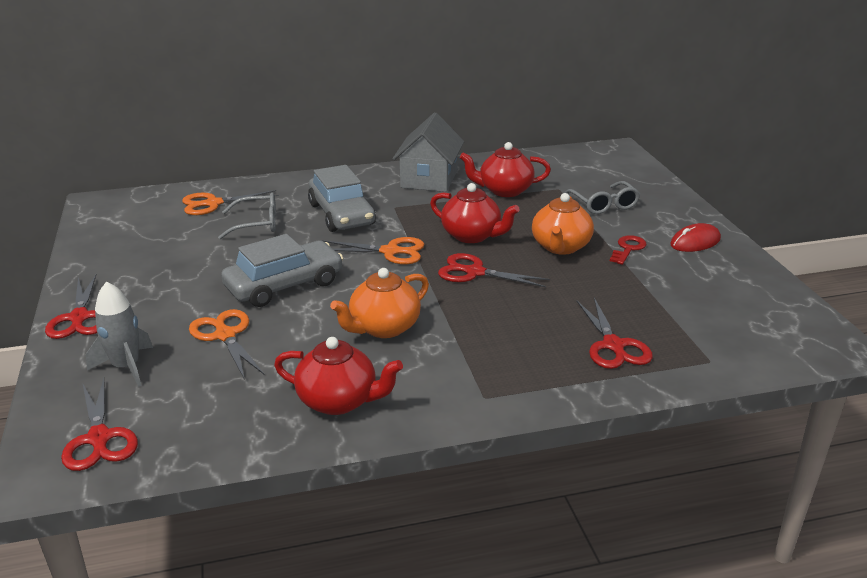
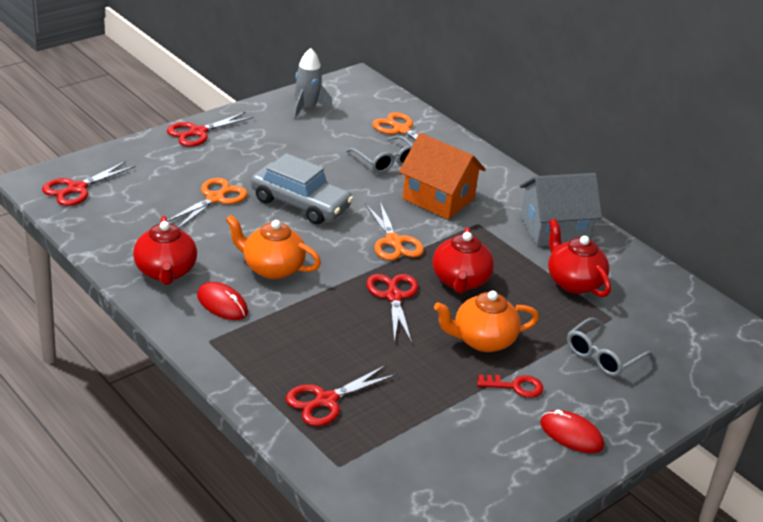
camera: 60 degrees right, 5 degrees up
grey rocket [86,281,153,387] -> grey rocket moved to [293,48,333,119]
grey car [308,165,376,232] -> orange house [399,133,486,219]
none -> red mouse [197,282,248,320]

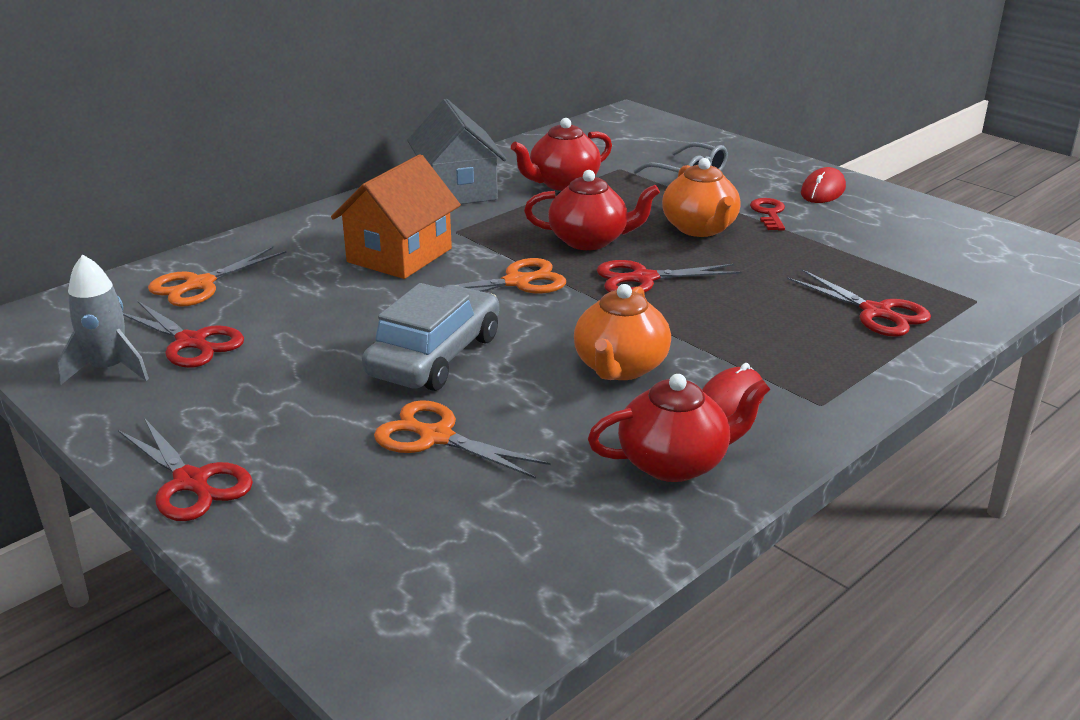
camera: 90 degrees left, 5 degrees down
red scissors [42,161,135,206] -> red scissors moved to [123,301,244,368]
grey glasses [346,135,413,173] -> none

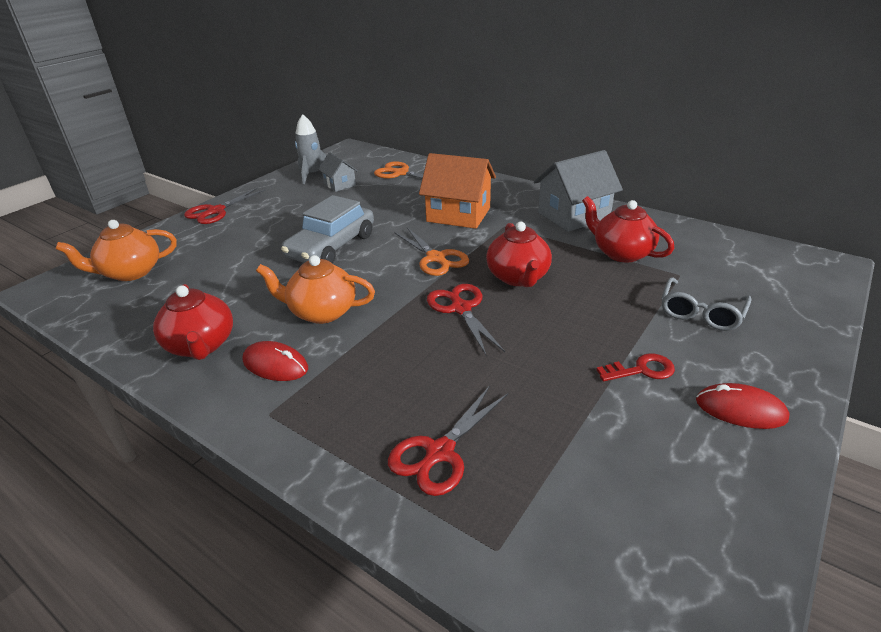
camera: 80 degrees right, 5 degrees up
red scissors [123,301,244,368] -> grey house [318,152,358,192]
grey car [362,283,499,391] -> grey car turned 105 degrees clockwise [281,195,374,263]
orange scissors [374,400,551,479] -> none
orange teapot [662,158,740,237] -> orange teapot moved to [56,220,177,281]

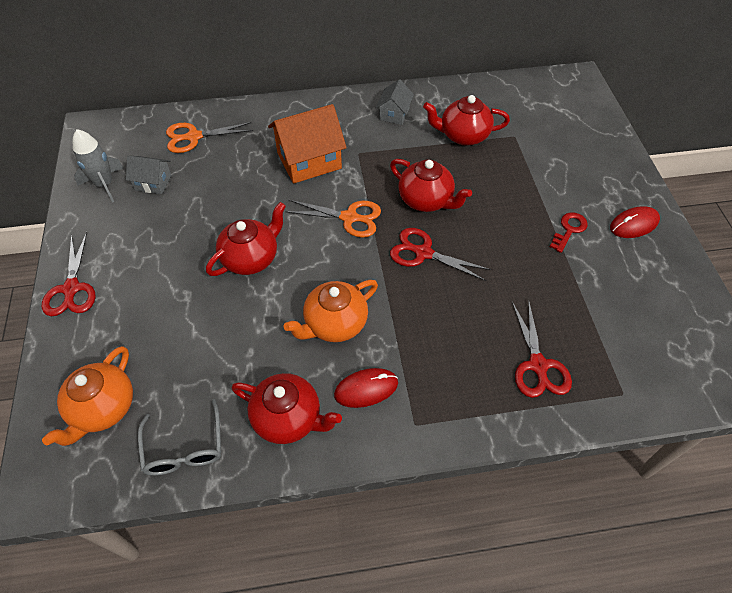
camera: 45 degrees left, 20 degrees up
grey car [281,195,374,263] -> red teapot [206,202,286,276]
grey house [534,150,623,232] -> grey house [376,79,414,125], size x0.55
grey glasses [662,277,752,331] -> grey glasses moved to [138,399,221,476]

